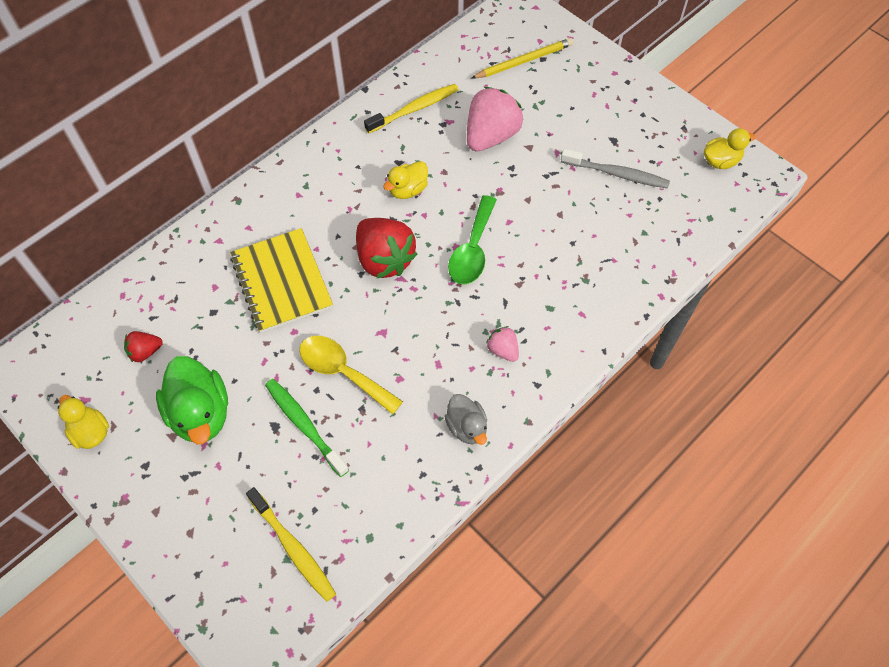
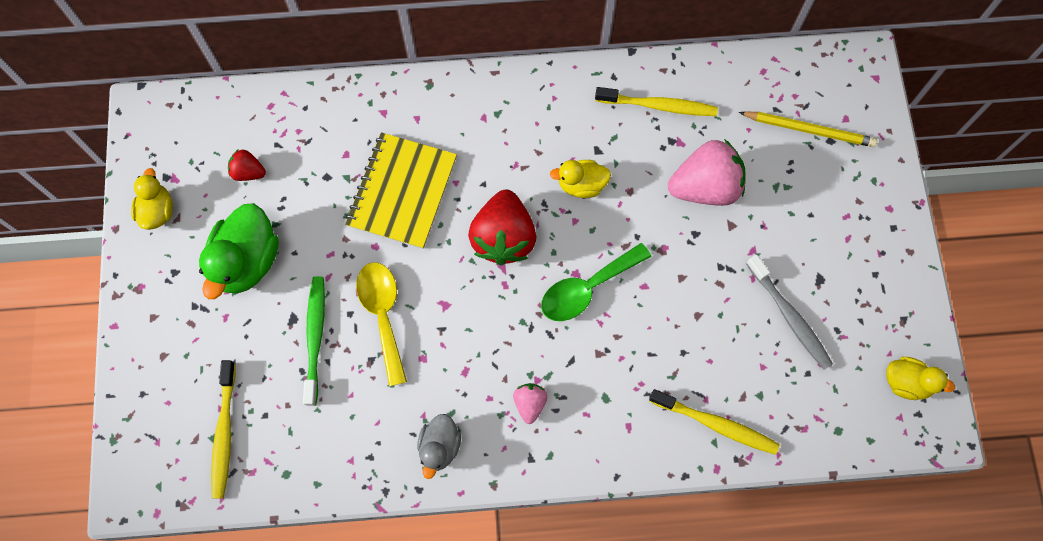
camera: 40 degrees right, 10 degrees up
none -> yellow toothbrush [649,389,779,455]

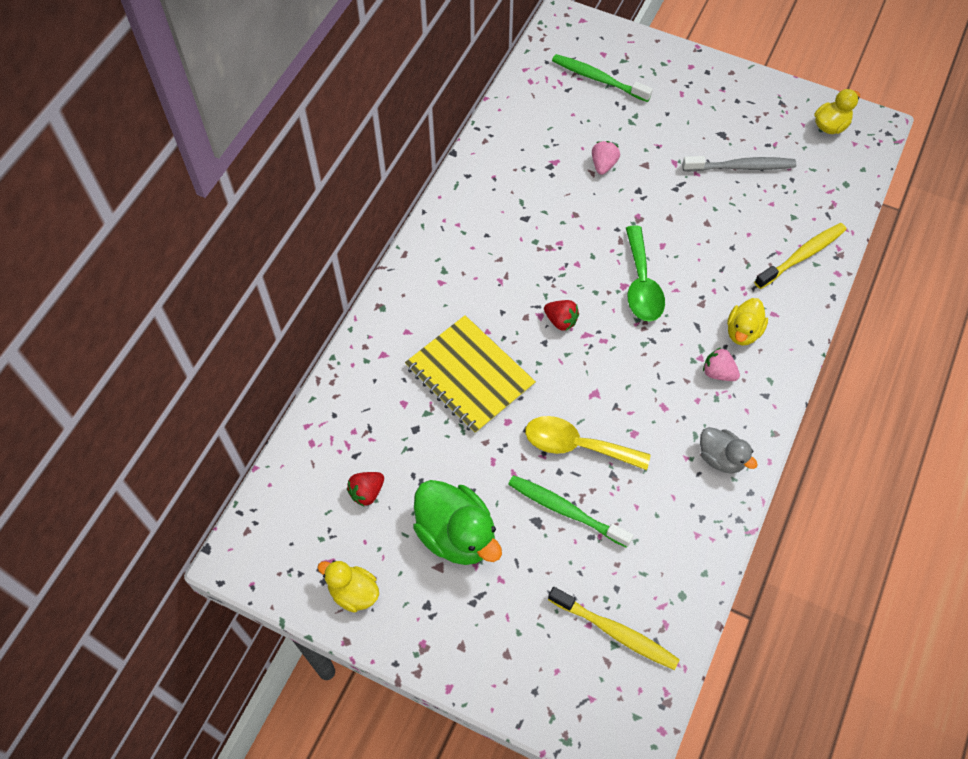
camera: 60 degrees left, 10 degrees down
red strawberry [468,189,536,265] -> red strawberry [544,300,579,331], size x0.49
yellow duck [550,160,611,198] -> yellow duck moved to [727,298,768,346]
yellow toothbrush [595,87,718,116] -> none
pink strawberry [668,139,746,206] -> pink strawberry [592,141,620,175], size x0.49
yellow pencil [739,112,877,147] -> green toothbrush [552,54,653,102]

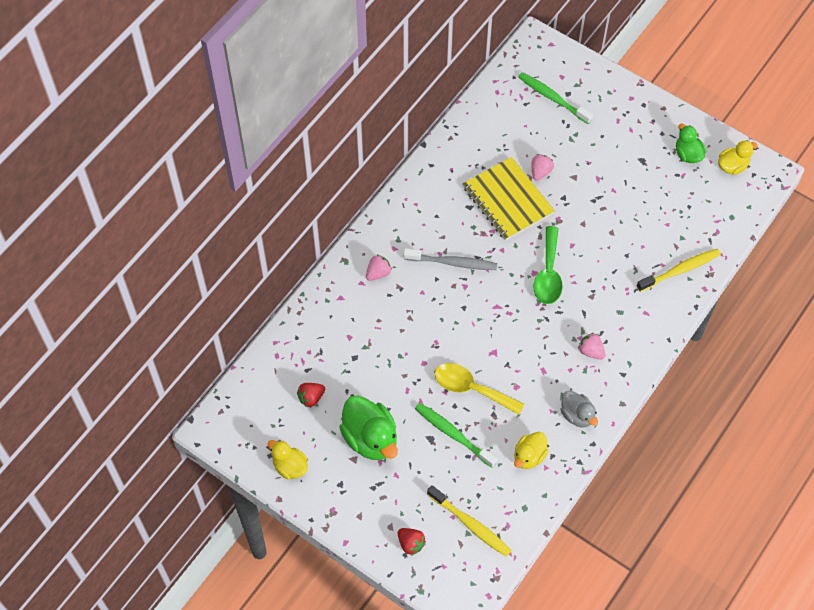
camera: 10 degrees right, 0 degrees up
yellow notebook [405,315,536,434] -> yellow notebook moved to [463,157,554,241]
red strawberry [544,300,579,331] -> red strawberry moved to [398,528,426,556]
grey toothbrush [683,156,796,172] -> grey toothbrush moved to [404,248,497,270]
yellow duck [727,298,768,346] -> yellow duck moved to [514,432,548,469]
none -> pink strawberry [366,254,392,281]
none -> green duck [676,124,706,163]

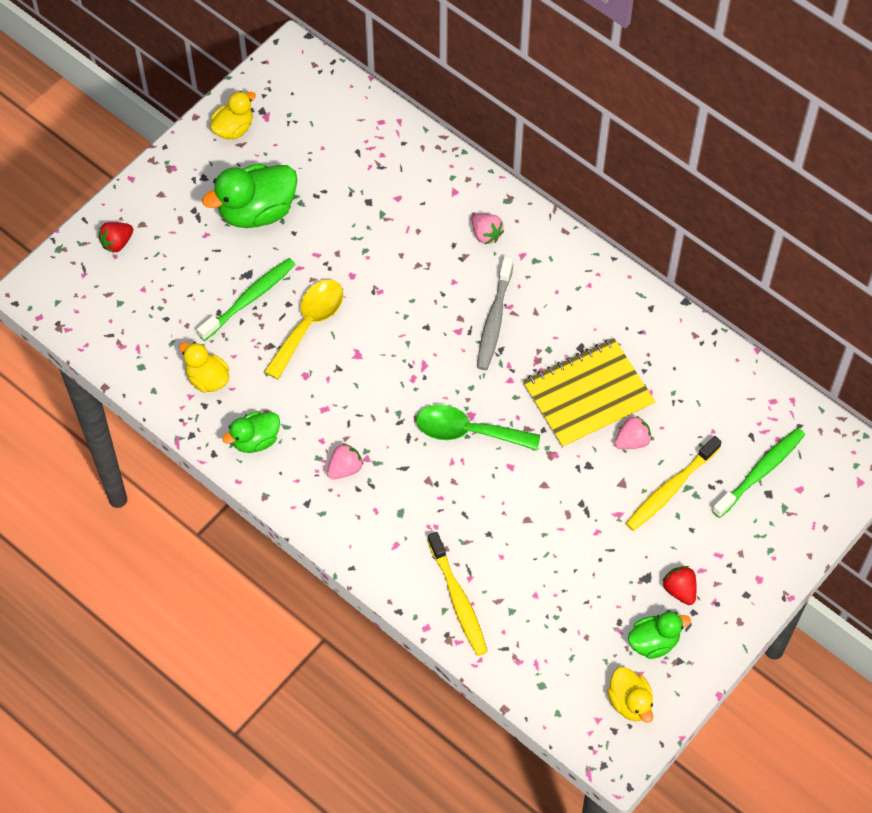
camera: 95 degrees right, 0 degrees up
red strawberry [297,383,325,408] -> red strawberry moved to [663,566,696,605]
yellow toothbrush [427,485,512,557] -> yellow toothbrush moved to [626,436,722,531]
pink strawberry [532,154,554,181] -> pink strawberry turned 60 degrees counterclockwise [614,415,652,449]
grey duck [560,391,598,427] -> green duck [222,411,280,453]

